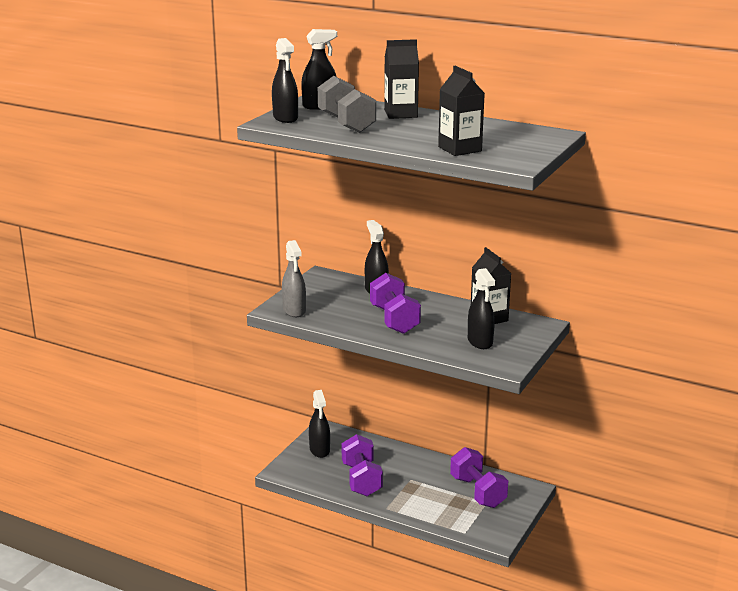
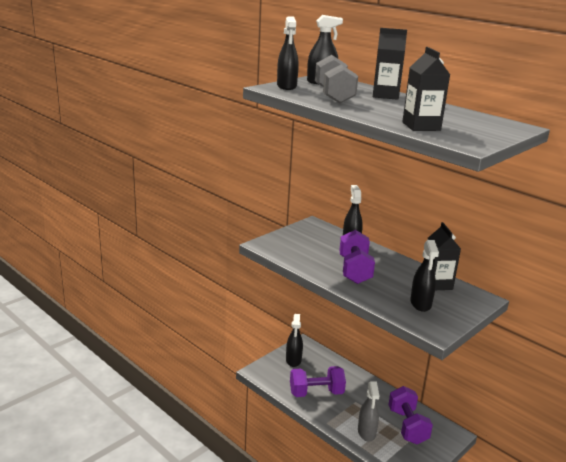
camera: 15 degrees right, 0 degrees up
grey spray bottle [282,240,306,317] -> grey spray bottle moved to [358,381,379,442]
purple dumbbell [342,434,383,496] -> purple dumbbell turned 75 degrees clockwise [290,366,346,397]

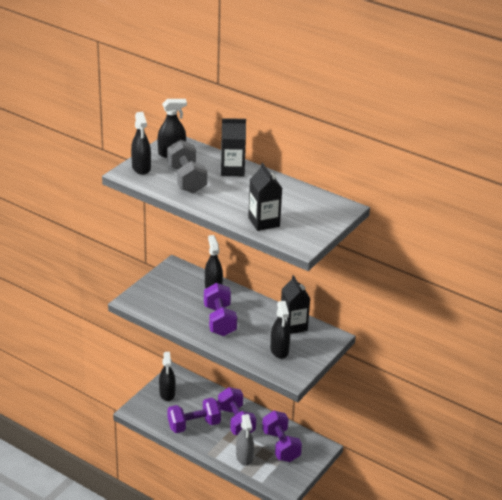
camera: 10 degrees left, 10 degrees up
none -> purple dumbbell [218,387,256,435]

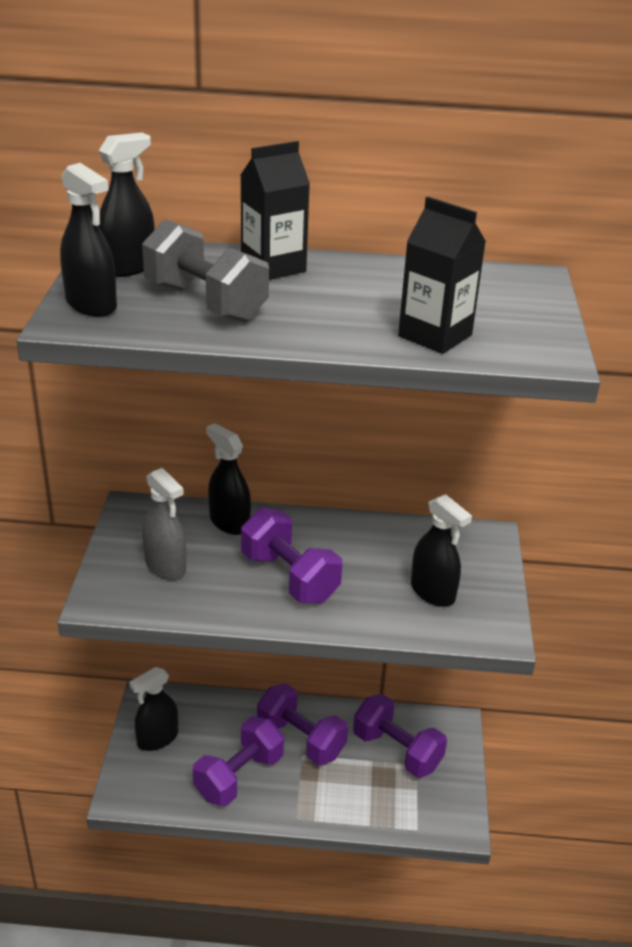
camera: 30 degrees left, 0 degrees up
black spray bottle [159,352,176,401] -> black spray bottle turned 90 degrees clockwise [129,667,178,751]
grey spray bottle [236,414,254,466] -> grey spray bottle moved to [142,468,186,579]
black carton [281,275,310,334] -> none

